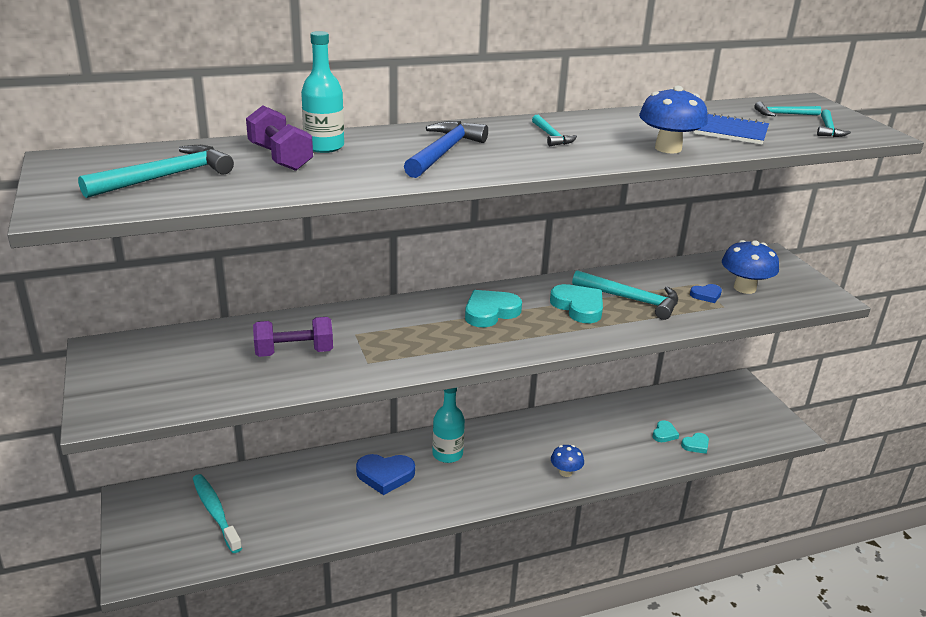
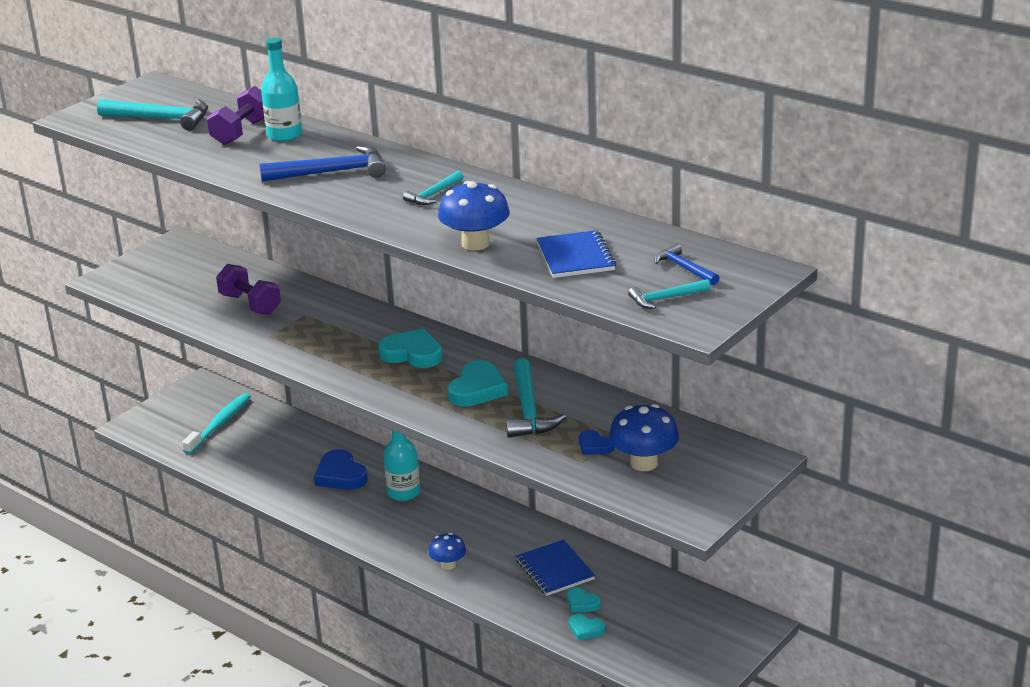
camera: 60 degrees right, 0 degrees up
turquoise heart [653,420,679,442] -> turquoise heart turned 45 degrees clockwise [567,587,601,613]
turquoise hammer [754,102,821,116] -> blue hammer [654,244,720,285]
none -> blue notebook [516,540,595,596]

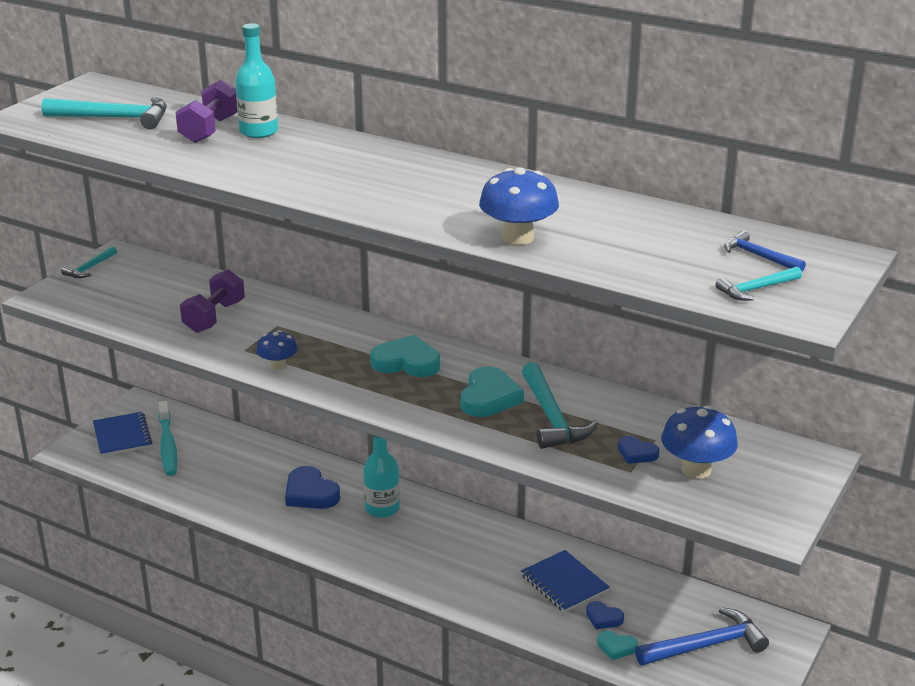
camera: 10 degrees left, 0 degrees up
turquoise toothbrush [182,393,251,454] -> turquoise toothbrush turned 150 degrees clockwise [158,401,177,476]
purple dumbbell [216,264,281,315] -> purple dumbbell turned 75 degrees clockwise [180,269,245,333]
blue hammer [260,146,386,182] -> blue hammer moved to [635,607,769,665]
turquoise hammer [403,171,464,205] -> turquoise hammer moved to [61,246,117,278]
blue mushroom [428,533,466,570] -> blue mushroom moved to [256,330,298,370]
blue notebook [537,230,616,278] -> blue notebook moved to [93,412,152,457]
turquoise heart [567,587,601,613] -> blue heart [586,601,624,629]

